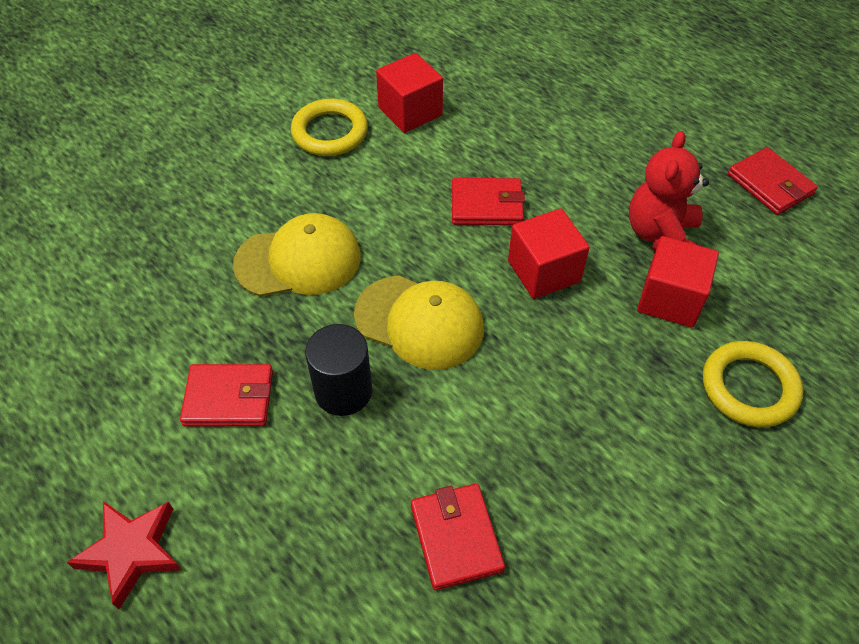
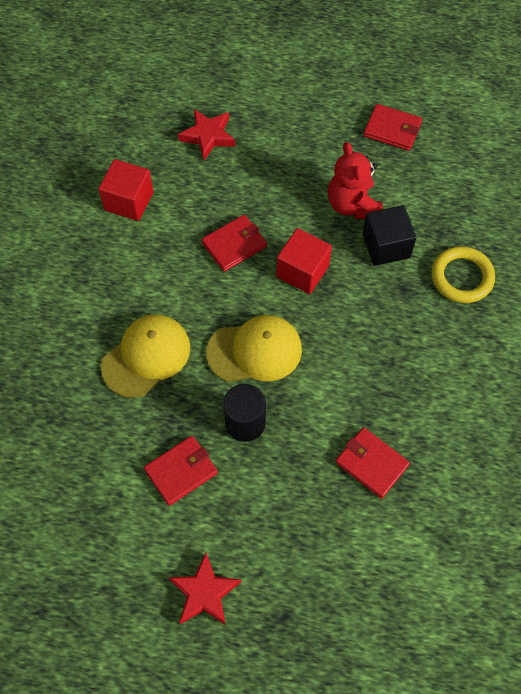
camera: 35 degrees left, 10 degrees up
yellow ring [291,99,368,156] -> none
red cube [637,236,719,328] -> black cube [363,205,417,266]
none -> red star [178,109,235,160]

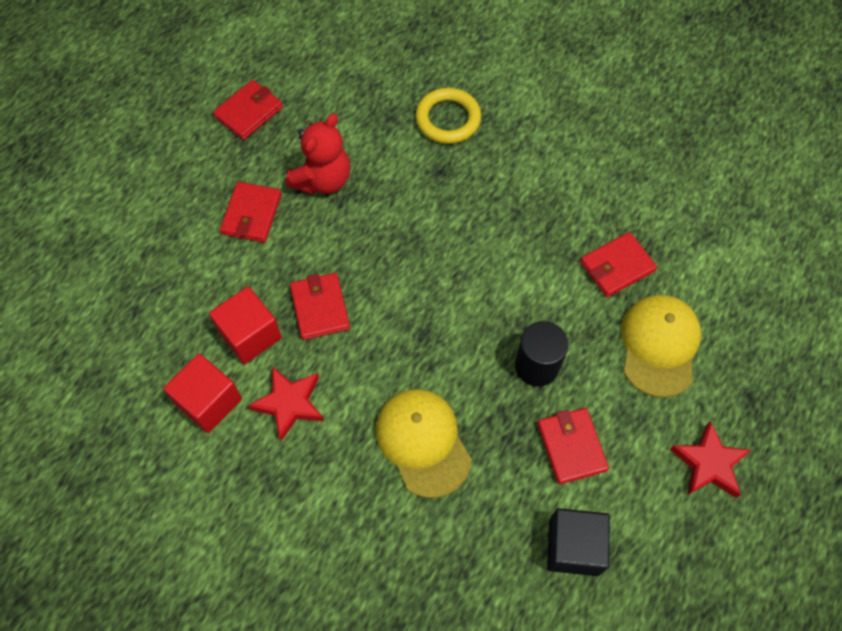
camera: 70 degrees left, 0 degrees up
red star [178,109,235,160] -> red star moved to [248,366,324,441]
yellow cap [206,315,302,382] -> yellow cap moved to [621,295,701,398]
red cube [276,228,332,294] -> red cube moved to [209,287,282,364]
red teddy bear [328,142,383,219] -> red teddy bear turned 60 degrees counterclockwise [286,113,351,194]
black cube [363,205,417,266] -> black cube moved to [547,508,610,576]
none -> red wallet [220,182,281,242]

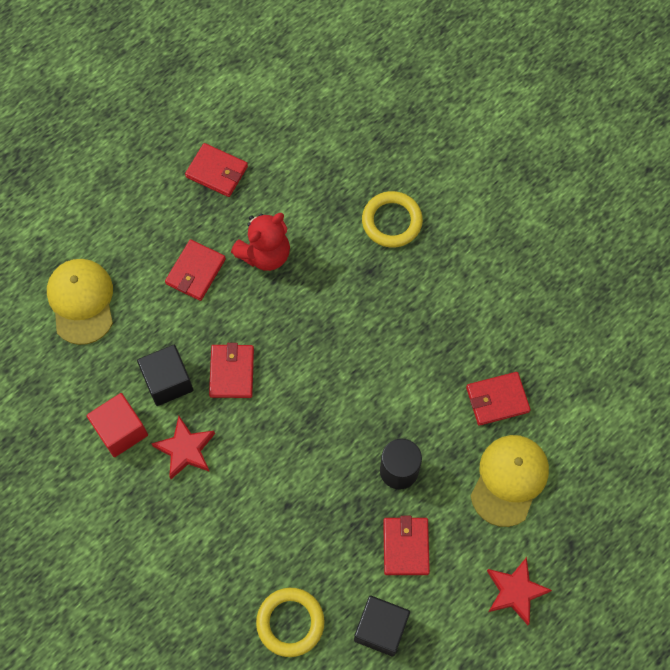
camera: 15 degrees right, 5 degrees up
red cube [209,287,282,364] -> black cube [137,345,193,406]
red wallet [213,80,283,140] -> red wallet turned 60 degrees clockwise [185,143,248,197]
yellow cap [376,389,471,498] -> yellow cap moved to [47,259,113,345]
none -> yellow ring [256,588,324,657]

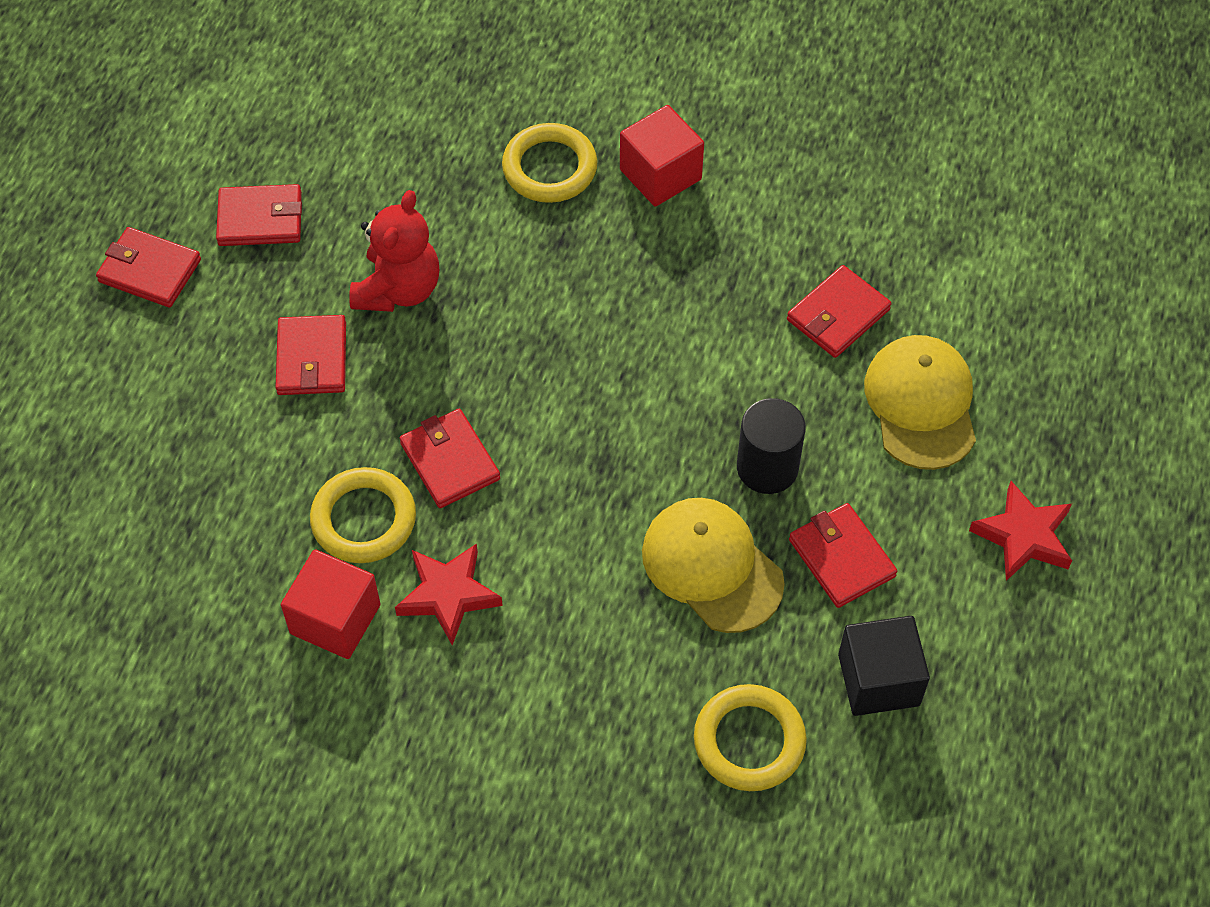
camera: 30 degrees left, 10 degrees down
yellow cap [47,259,113,345] -> yellow cap moved to [642,498,785,633]
black cube [137,345,193,406] -> yellow ring [310,467,416,563]
none -> red wallet [96,227,201,308]
none -> red cube [620,105,704,207]

